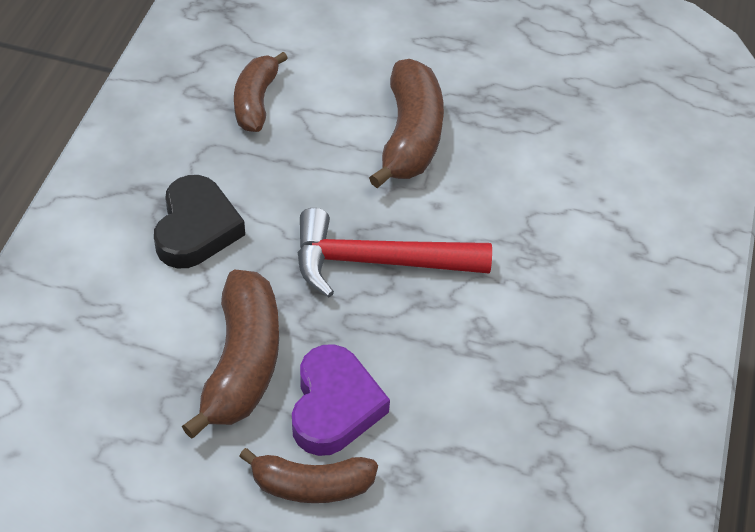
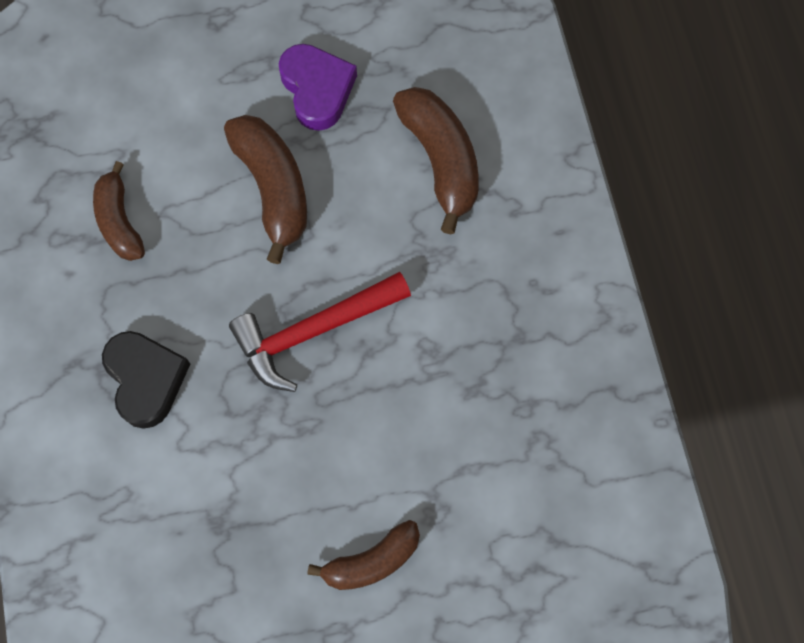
camera: 25 degrees left, 20 degrees up
brown banana [182,270,279,439] -> brown banana moved to [393,87,479,235]
purple heart [292,344,390,456] -> purple heart moved to [279,44,357,131]

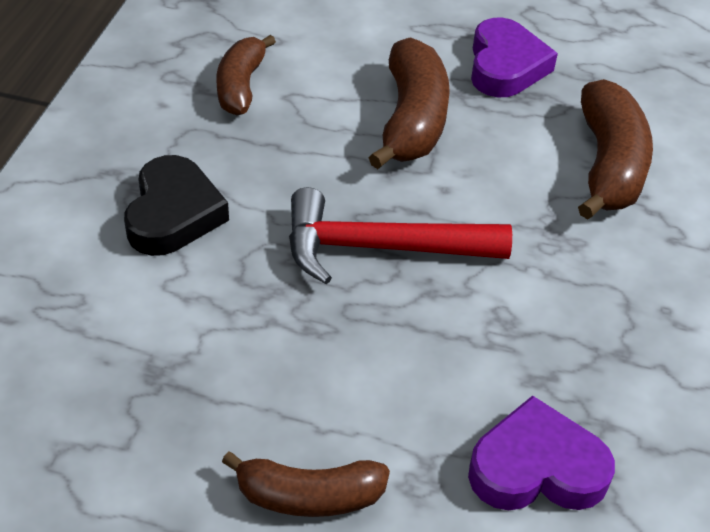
camera: 25 degrees right, 25 degrees down
none -> purple heart [468,396,615,510]

